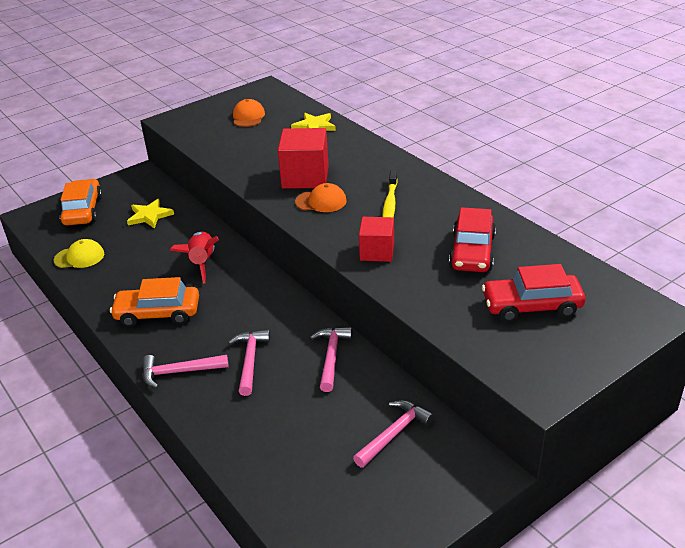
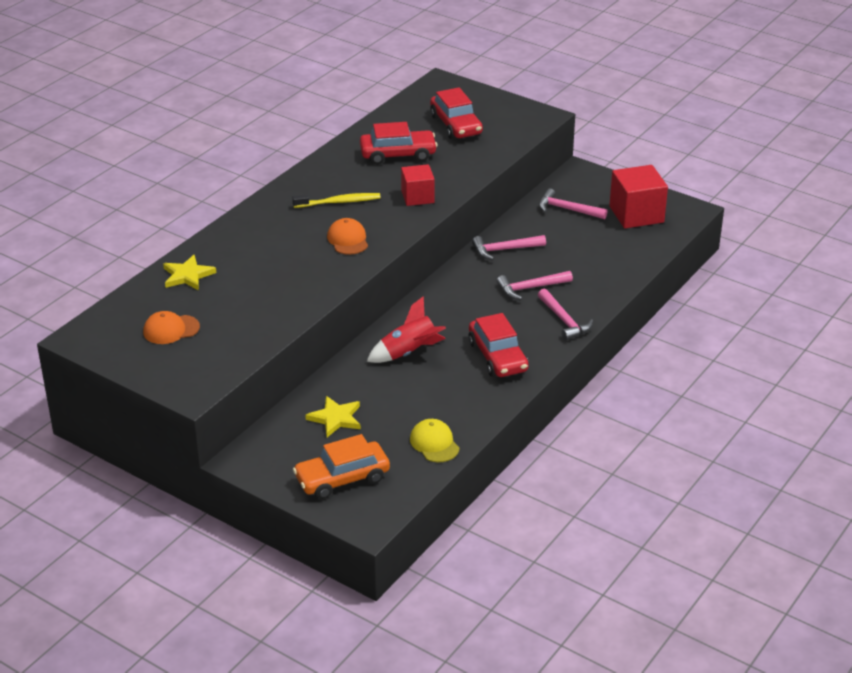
camera: 110 degrees left, 0 degrees up
orange car [110,277,199,327] -> red car [468,313,529,377]
red cube [278,128,329,189] -> red cube moved to [609,165,668,228]

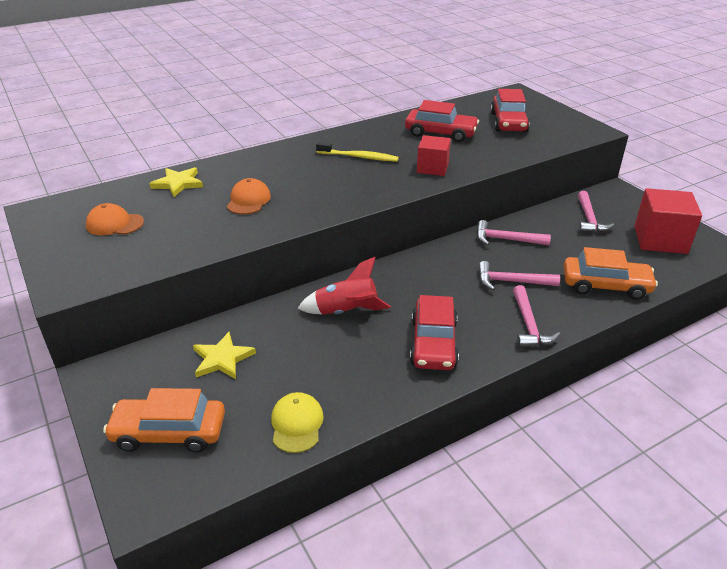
camera: 25 degrees right, 0 degrees up
orange cap [327,218,368,255] -> orange cap moved to [227,178,271,214]
pink hammer [539,188,608,219] -> pink hammer turned 135 degrees counterclockwise [578,191,614,233]
none -> orange car [563,247,658,300]

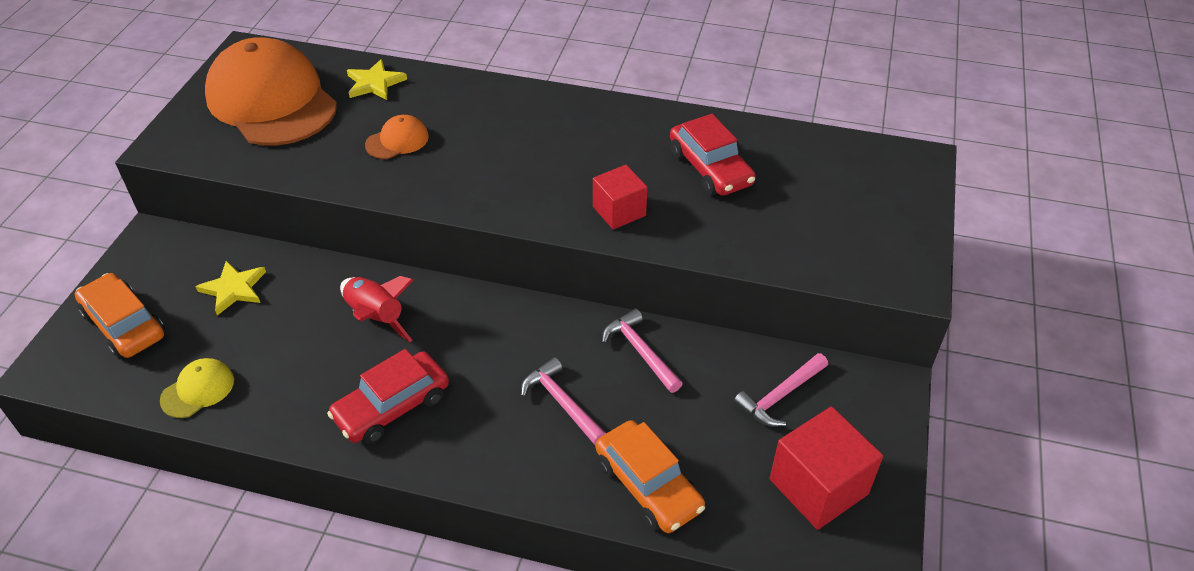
camera: 45 degrees right, 10 degrees up
orange cap [86,203,144,235] -> orange cap [205,37,337,146], size x2.43
yellow toothbrush [316,142,399,162] -> none
red car [491,89,530,132] -> none
pink hammer [513,285,560,348] -> none

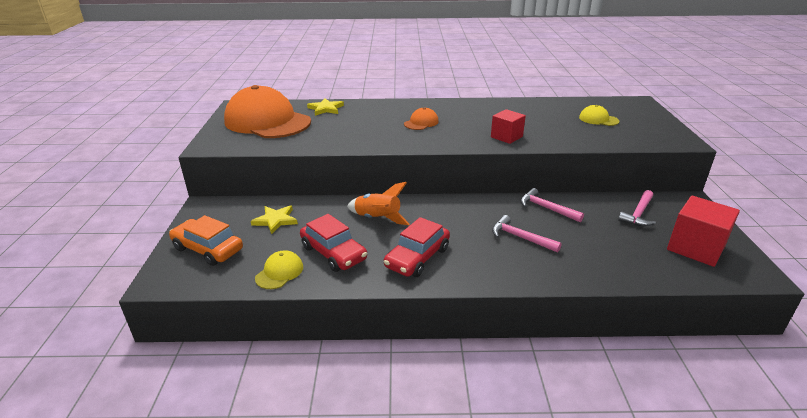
camera: 15 degrees left, 15 degrees down
red rocket [340,276,413,342] -> orange rocket [347,182,409,225]
orange cap [365,115,429,159] -> orange cap moved to [404,107,439,130]
orange car [596,420,705,533] -> none
red car [670,114,756,196] -> red car moved to [300,214,367,272]
none -> yellow cap [579,105,619,126]

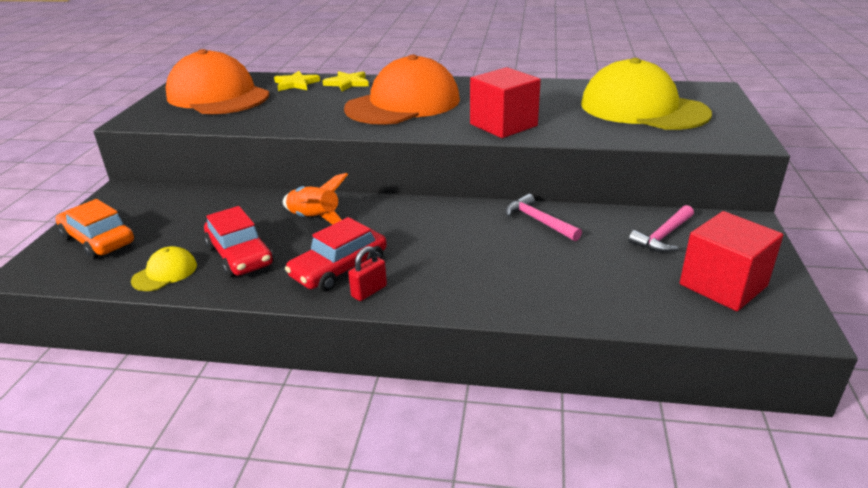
camera: 10 degrees right, 0 degrees up
yellow star [251,205,298,234] -> yellow star moved to [323,71,369,91]
orange cap [404,107,439,130] -> orange cap [344,54,460,125], size x2.43
red cube [491,109,526,144] -> red cube [470,67,541,138], size x1.57
pink hammer [492,215,562,253] -> none
yellow cap [579,105,619,126] -> yellow cap [581,58,712,130], size x2.43
none -> red padlock [348,246,387,301]

